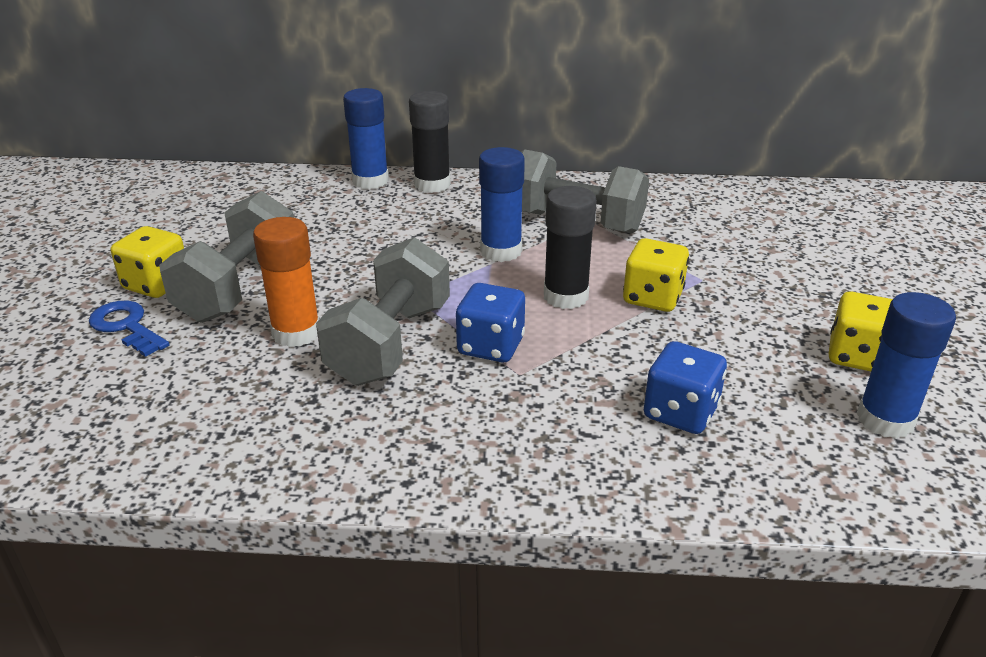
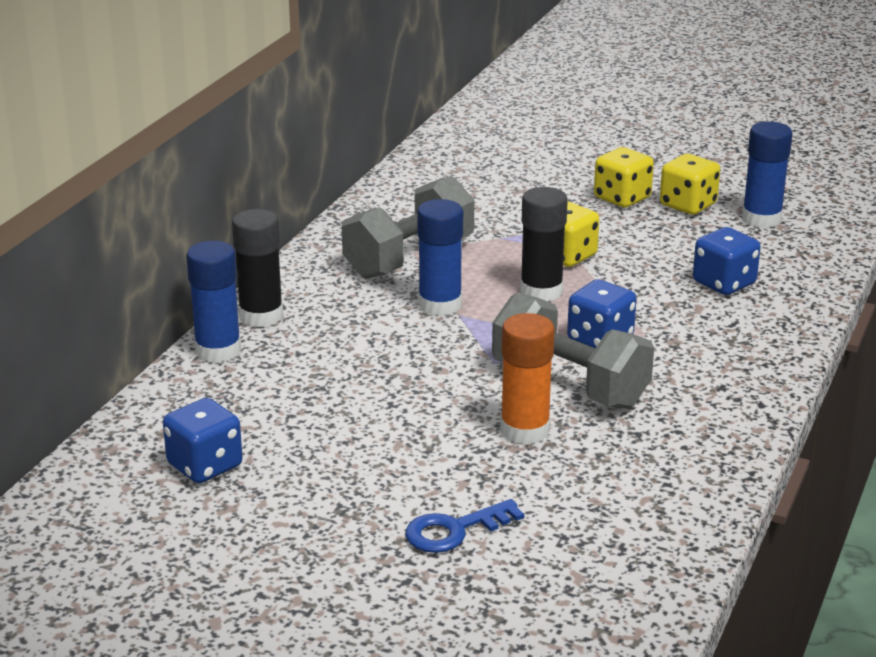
camera: 70 degrees left, 5 degrees down
yellow dice [111,226,184,298] -> yellow dice moved to [594,147,654,208]
grey dumbbell [159,191,294,323] -> none
none -> blue dice [163,398,243,483]

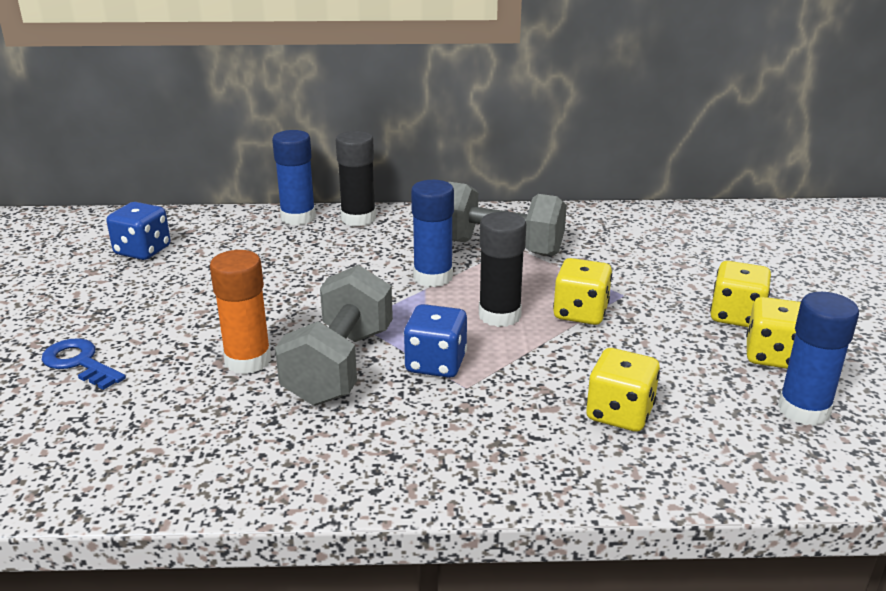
camera: 65 degrees right, 0 degrees up
blue dice [693,227,761,295] -> yellow dice [586,348,660,432]

